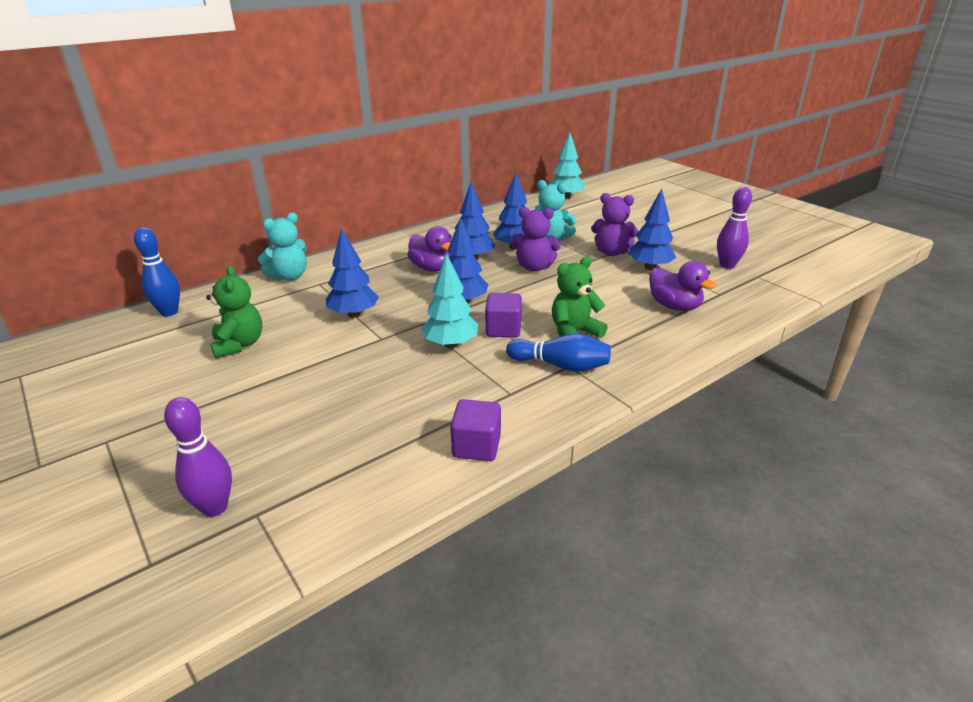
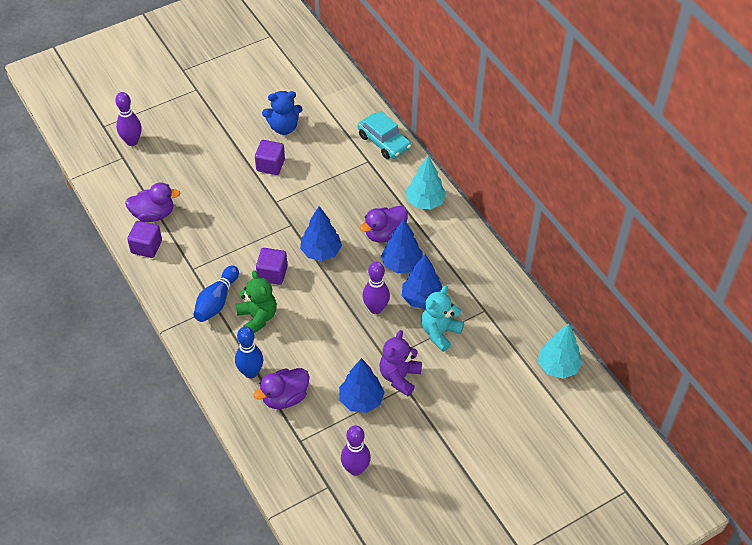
camera: 95 degrees right, 20 degrees up
blue bowling pin [134,227,180,316] -> blue bowling pin moved to [235,326,263,378]
green teddy bear [206,266,262,359] -> blue teddy bear [262,91,303,135]
turquoise teddy bear [258,213,307,281] -> turquoise car [358,111,411,159]
blue tree [326,228,379,318] -> none
turquoise tree [421,253,478,348] -> turquoise tree moved to [406,155,446,210]
purple teddy bear [512,207,561,272] -> purple bowling pin [362,262,390,314]
none -> purple duck [125,182,180,222]
none -> purple cube [255,140,285,175]

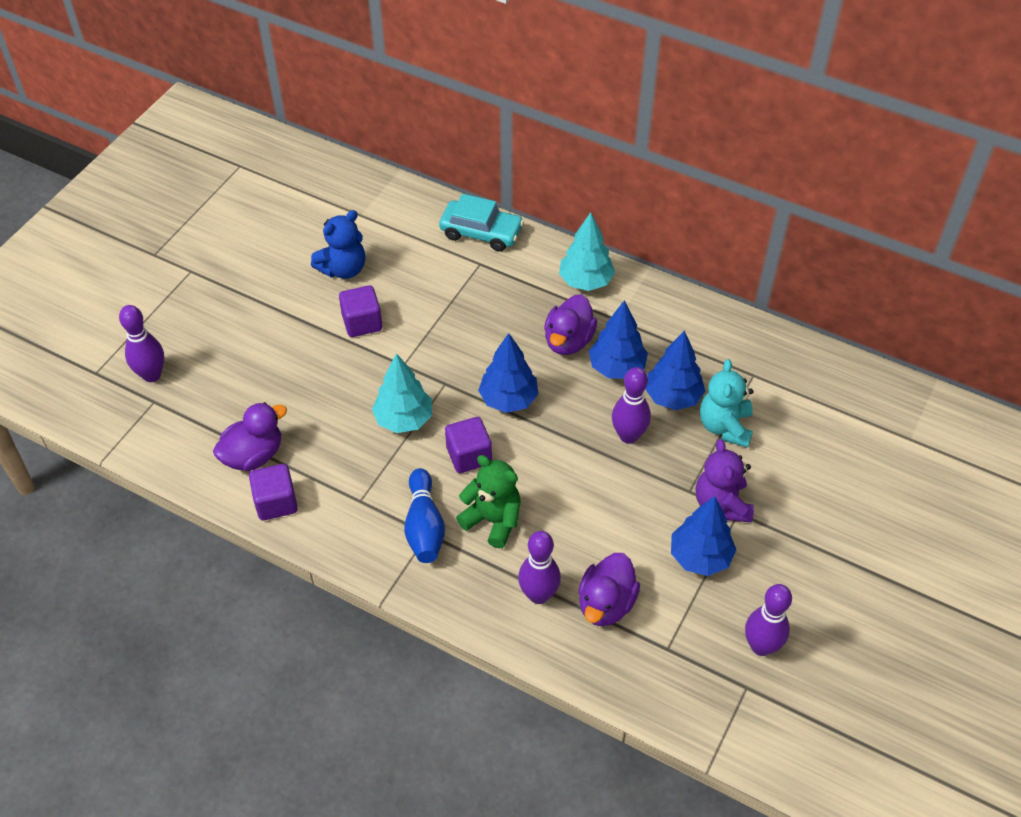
camera: 30 degrees left, 0 degrees up
blue bowling pin [235,326,263,378] -> purple bowling pin [518,531,561,604]
turquoise tree [538,323,583,379] -> turquoise tree moved to [372,353,432,433]

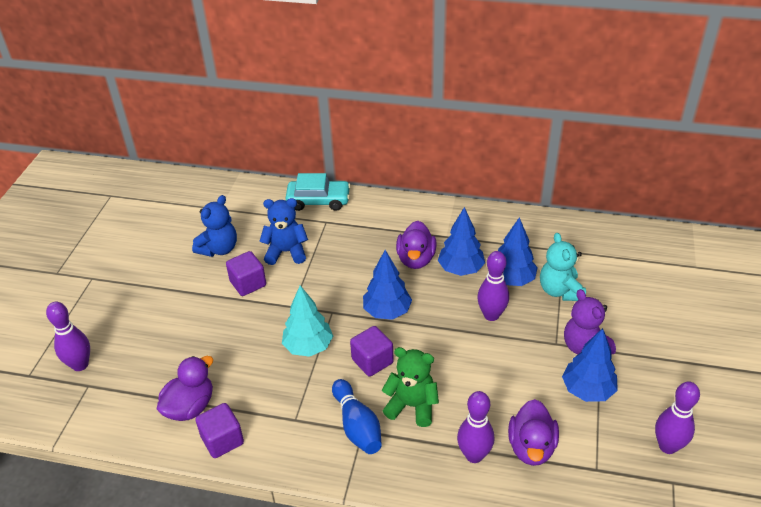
camera: 15 degrees left, 10 degrees down
turquoise tree [559,212,615,291] -> none
none -> blue teddy bear [259,198,308,265]

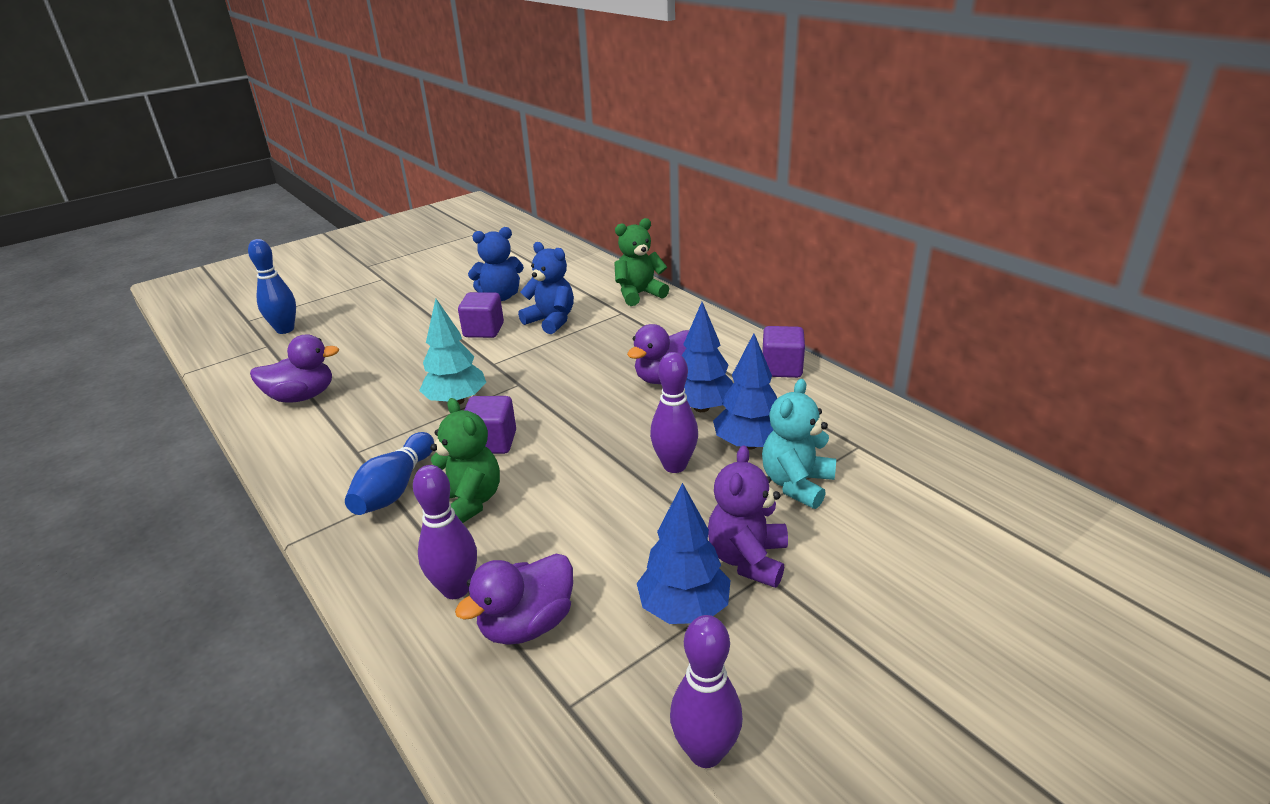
camera: 40 degrees right, 10 degrees down
purple bowling pin [46,302,90,371] -> blue bowling pin [248,239,296,334]
purple cube [195,403,244,458] -> purple cube moved to [762,326,805,378]
turquoise car [285,173,351,211] -> green teddy bear [614,218,669,306]
blue tree [363,250,412,320] -> none

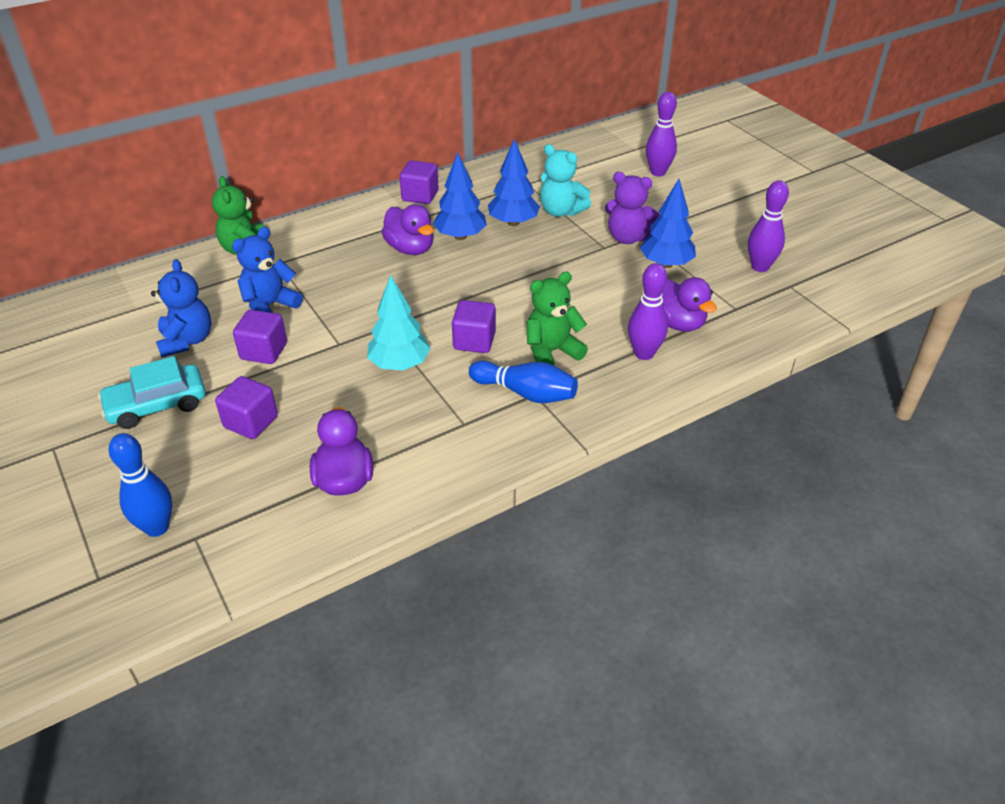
camera: 85 degrees left, 10 degrees up
purple bowling pin [650,352,698,473] -> purple bowling pin moved to [646,92,677,176]
none -> turquoise car [98,356,206,429]
none -> purple cube [215,376,278,439]

